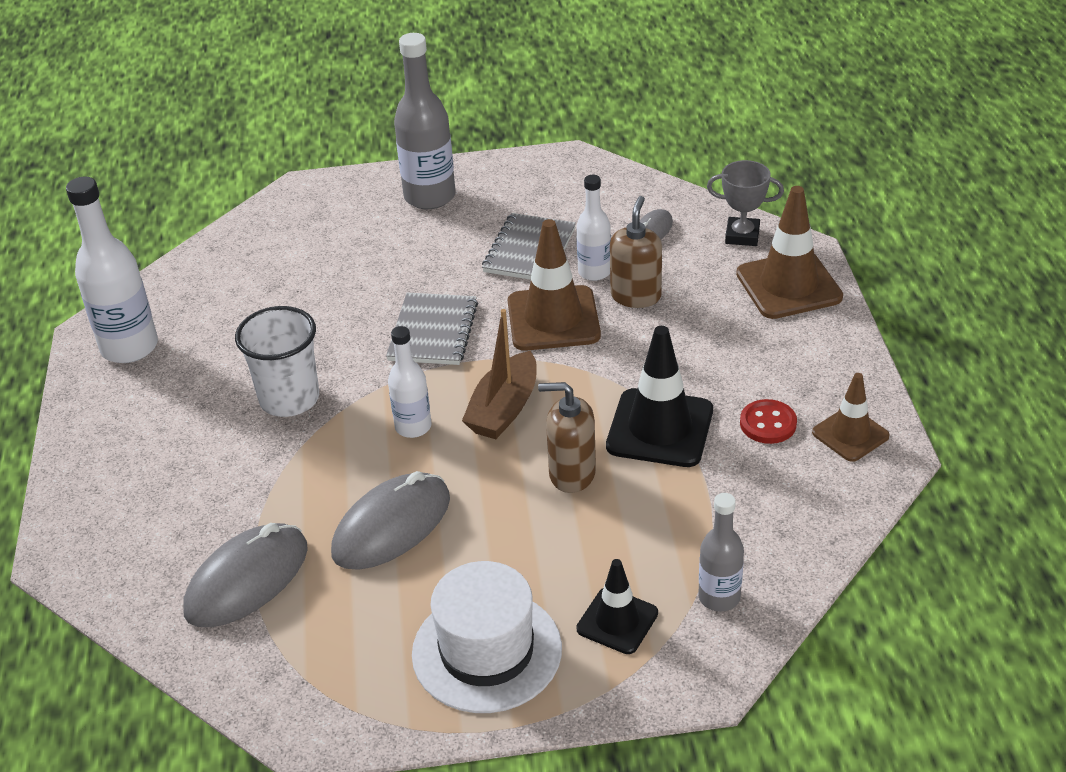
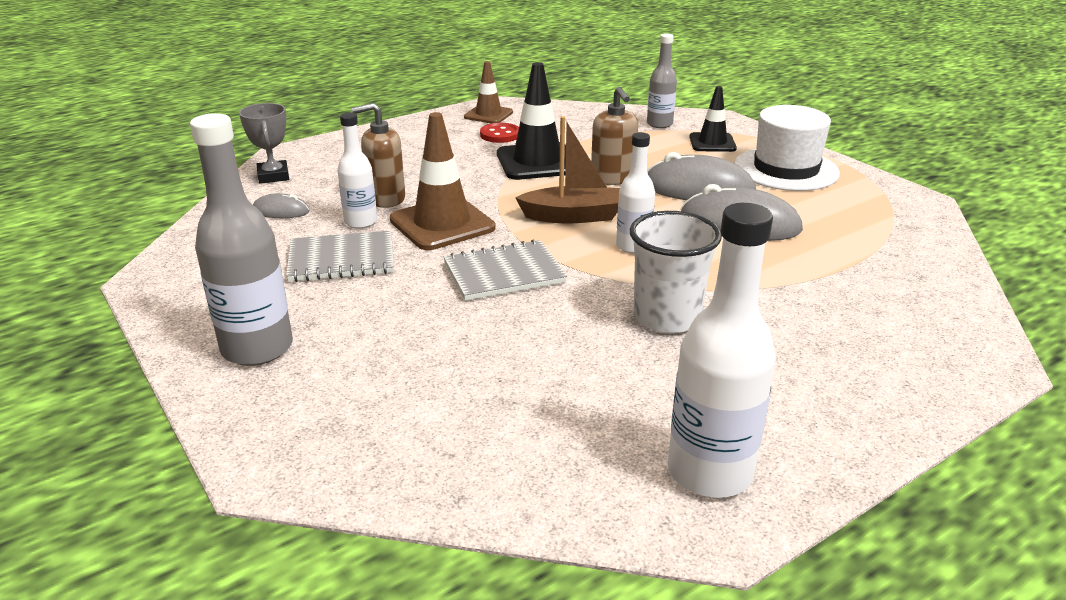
camera: 120 degrees left, 10 degrees down
grey mouse [183,523,308,627] -> grey mouse moved to [647,152,756,200]
brown traffic cone [736,186,843,319] -> none

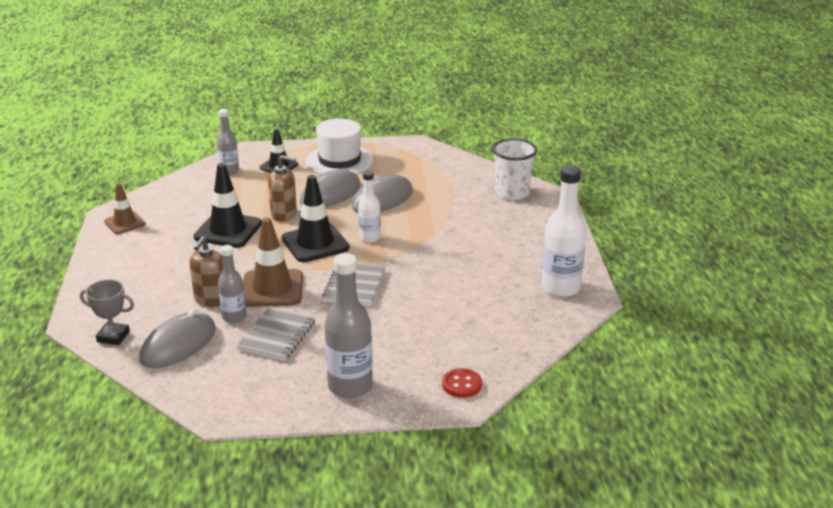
camera: 60 degrees left, 0 degrees up
grey mouse [253,193,310,218] -> grey mouse [139,309,216,368], size x2.00
white bottle [338,112,377,229] -> grey bottle [218,245,246,323]
red button [480,123,519,143] -> red button moved to [442,368,482,398]
brown boat [515,116,620,224] -> black traffic cone [282,175,350,262]
white cup [630,211,722,334] -> white cup moved to [492,138,537,200]

